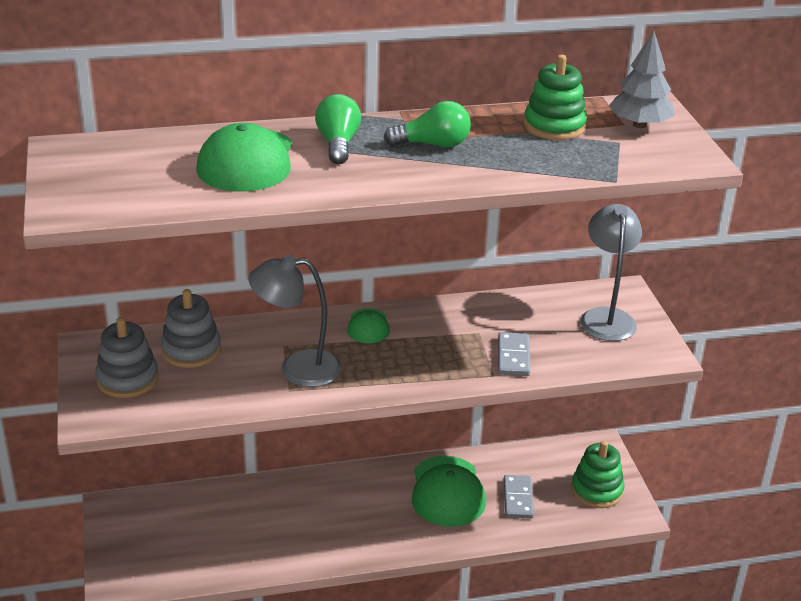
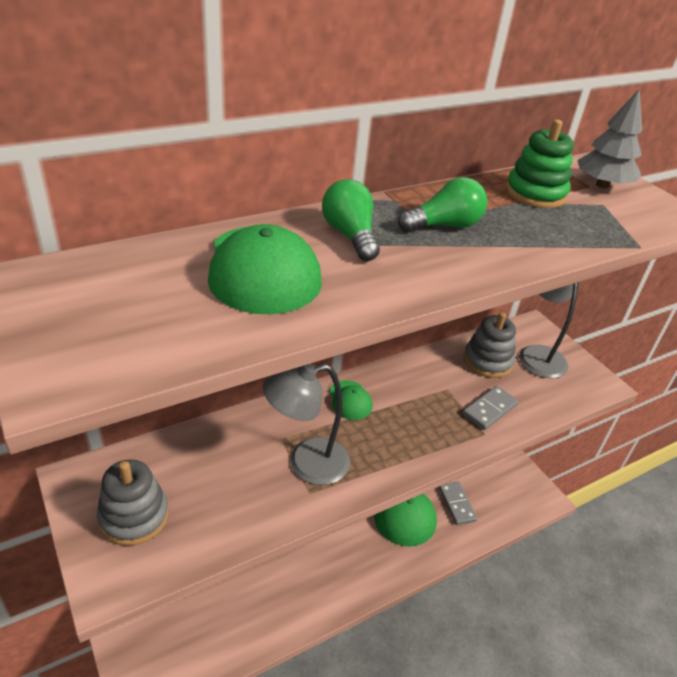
camera: 20 degrees left, 5 degrees up
grey stacking toy [161,289,221,368] -> grey stacking toy moved to [464,312,516,378]
grey domino [498,332,530,376] -> grey domino turned 60 degrees clockwise [462,386,518,430]
green stacking toy [571,441,624,508] -> none

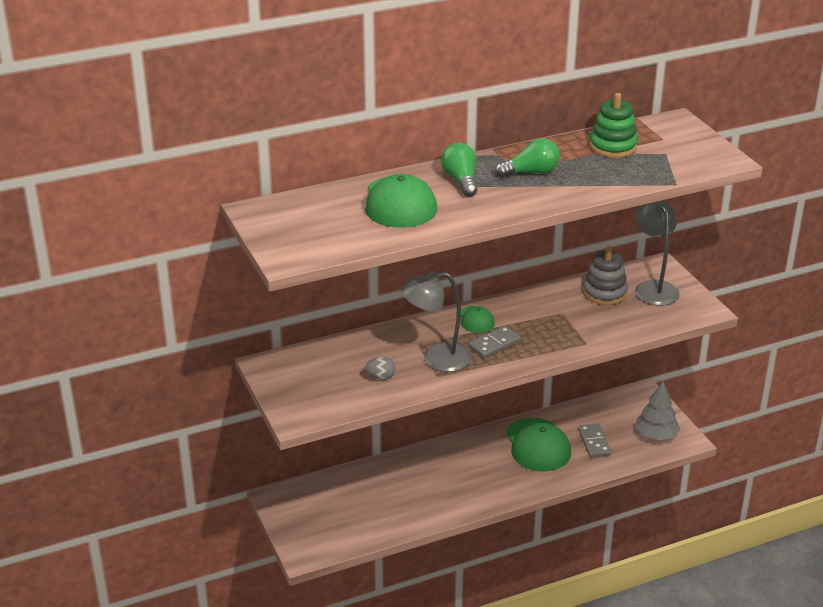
camera: 10 degrees right, 5 degrees down
grey stacking toy [97,459,169,546] -> none
grey domino [462,386,518,430] -> grey domino moved to [468,326,521,358]
grey tree [577,88,642,189] -> grey tree moved to [635,381,680,440]
none -> grey egg [365,357,396,380]

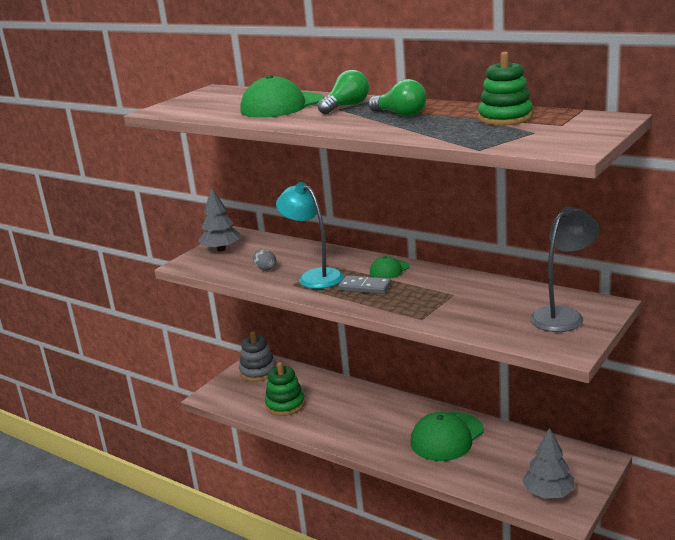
camera: 60 degrees right, 10 degrees down
grey lamp [401,271,471,372] -> turquoise lamp [276,182,344,289]
grey domino [578,424,611,458] -> none
grey stacking toy [583,246,628,305] -> grey stacking toy moved to [239,331,276,382]
none -> grey tree [198,187,240,251]
none -> green stacking toy [265,362,305,416]

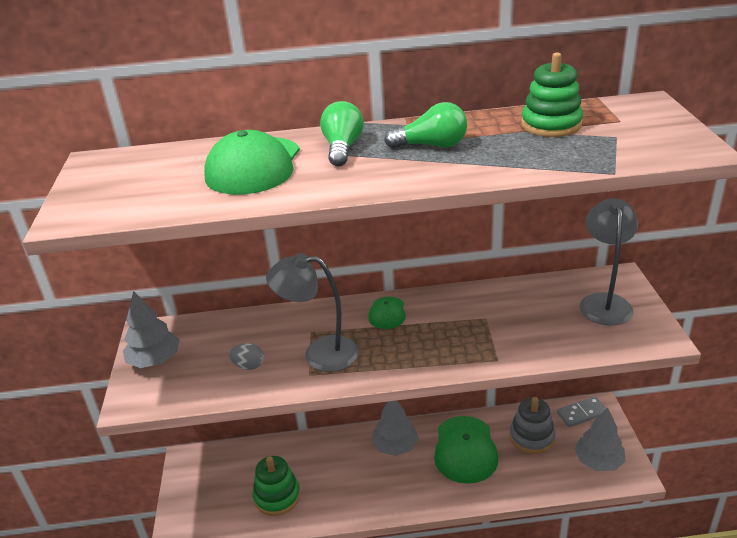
camera: 40 degrees left, 10 degrees up
grey stacking toy [239,331,276,382] -> grey stacking toy moved to [509,397,555,454]
turquoise lamp [276,182,344,289] -> grey lamp [266,253,359,372]
grey domino [338,276,392,294] -> grey domino moved to [557,396,607,427]
none -> grey tree [372,401,419,456]

